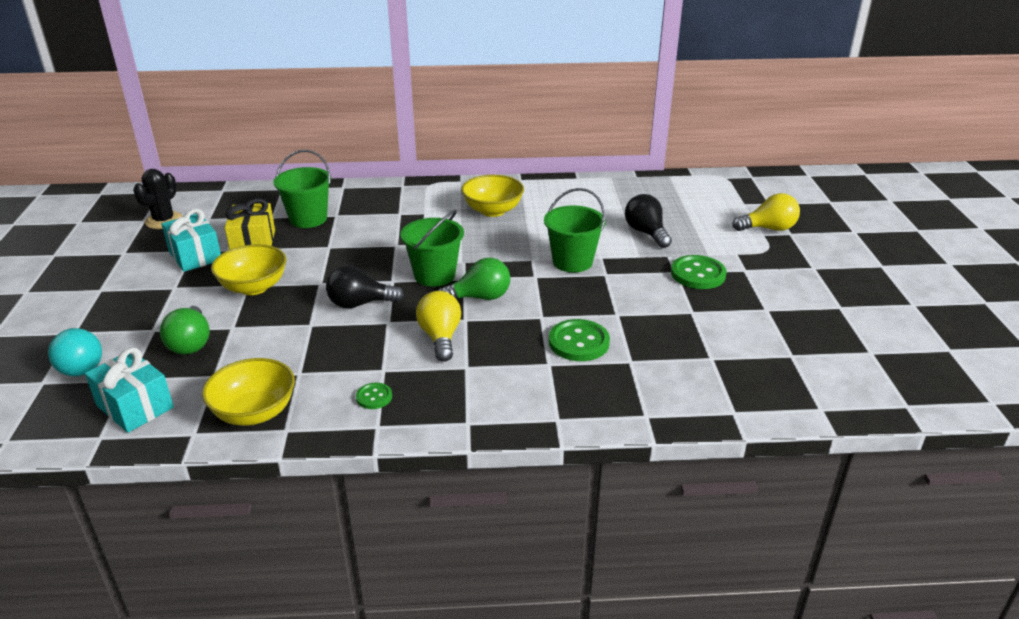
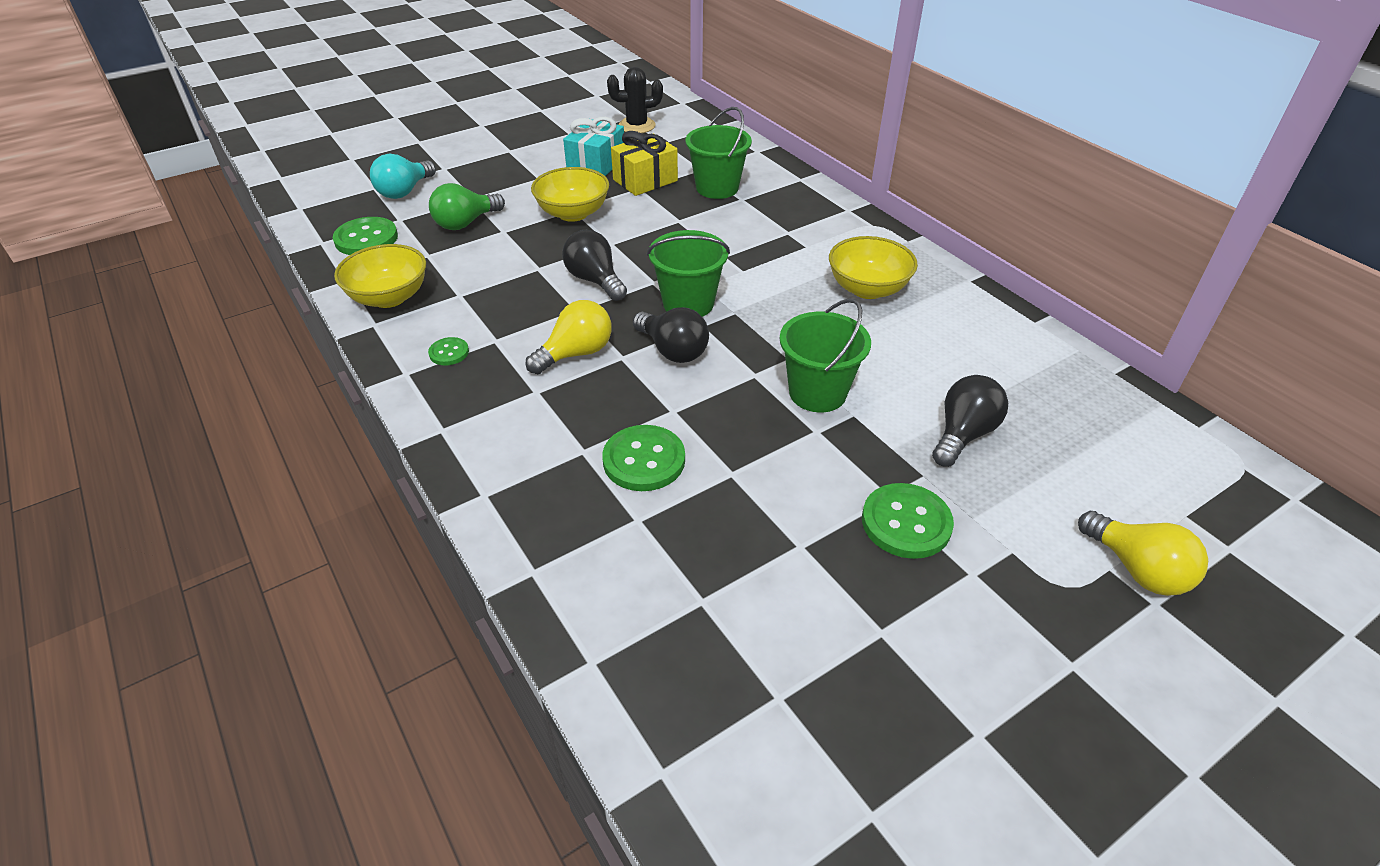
camera: 60 degrees right, 10 degrees up
turquoise gift [85,348,174,433] -> green button [333,217,398,255]
green light bulb [438,258,510,300] -> black light bulb [633,307,709,363]

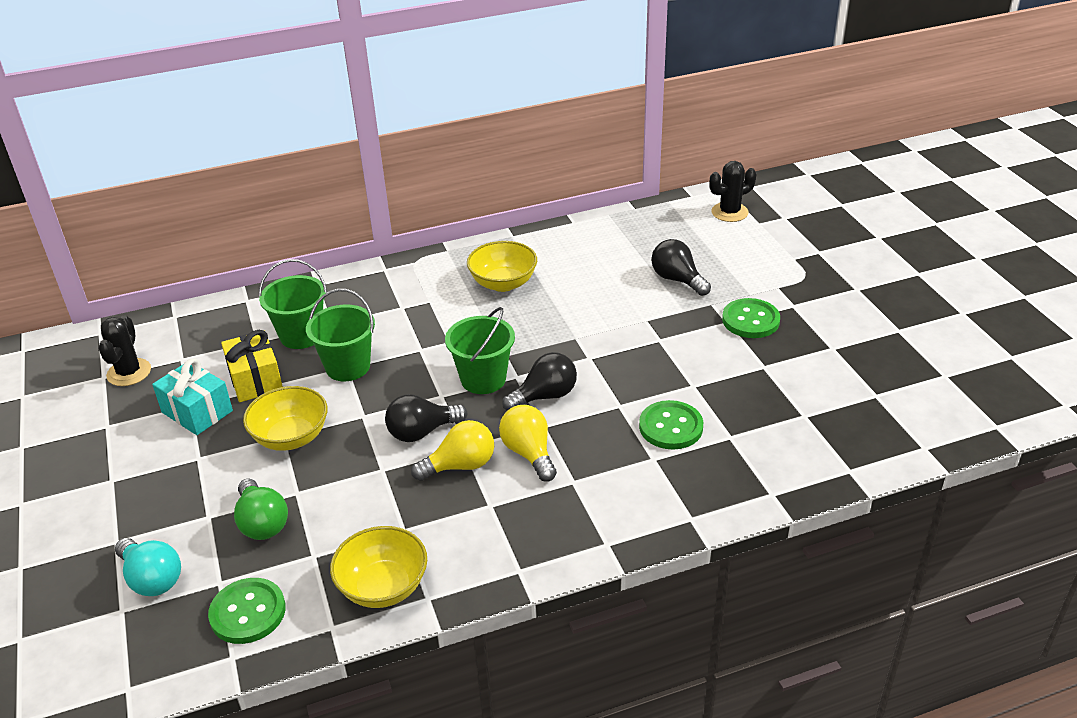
camera: 75 degrees left, 5 degrees down
green button [428,337,469,365] -> none
green bucket [780,299,871,412] -> green bucket moved to [306,289,375,381]
yellow light bulb [1078,511,1208,596] -> yellow light bulb moved to [411,420,494,481]
none -> black cactus [709,161,756,222]

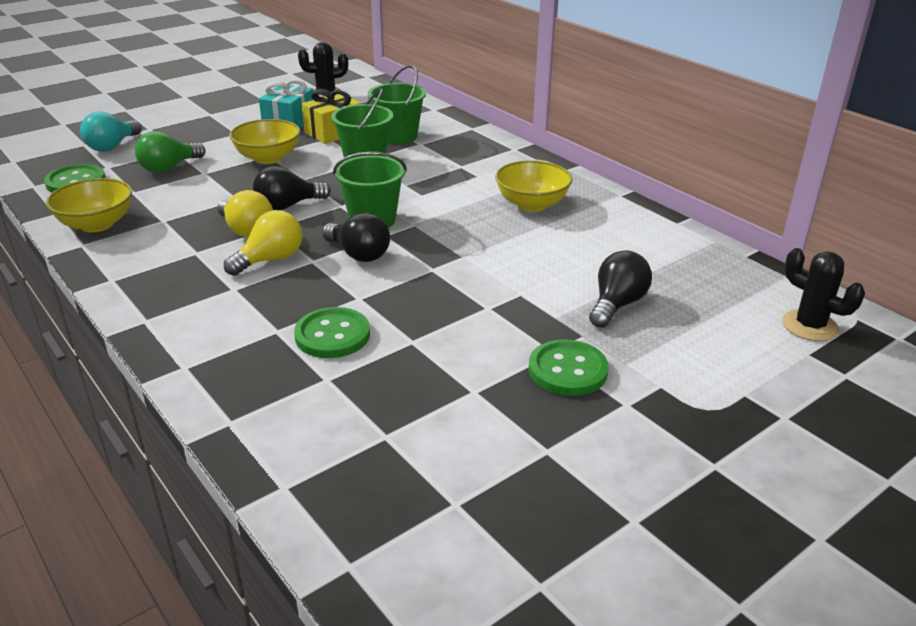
camera: 70 degrees right, 5 degrees down
black light bulb [385,394,467,442] -> black light bulb turned 75 degrees counterclockwise [253,166,331,210]

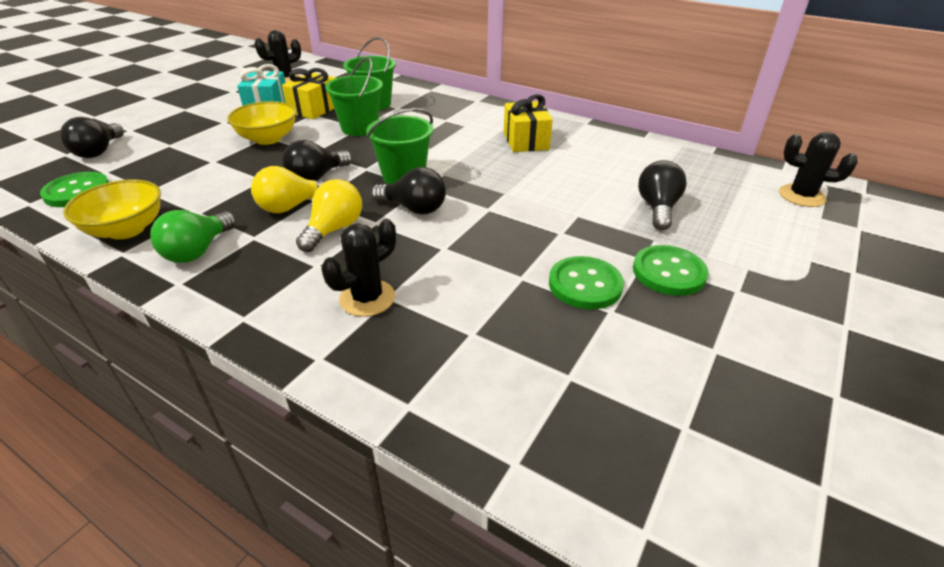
camera: 20 degrees left, 5 degrees up
turquoise light bulb [80,111,142,152] -> black light bulb [60,117,124,158]
green light bulb [135,131,205,173] -> green light bulb moved to [150,210,236,263]
yellow light bulb [217,190,273,237] -> yellow light bulb turned 120 degrees clockwise [251,166,328,213]
green button [294,307,370,358] -> green button moved to [549,256,624,309]
yellow bowl [495,160,573,212] -> yellow gift [504,94,553,152]
none -> black cactus [321,219,396,317]

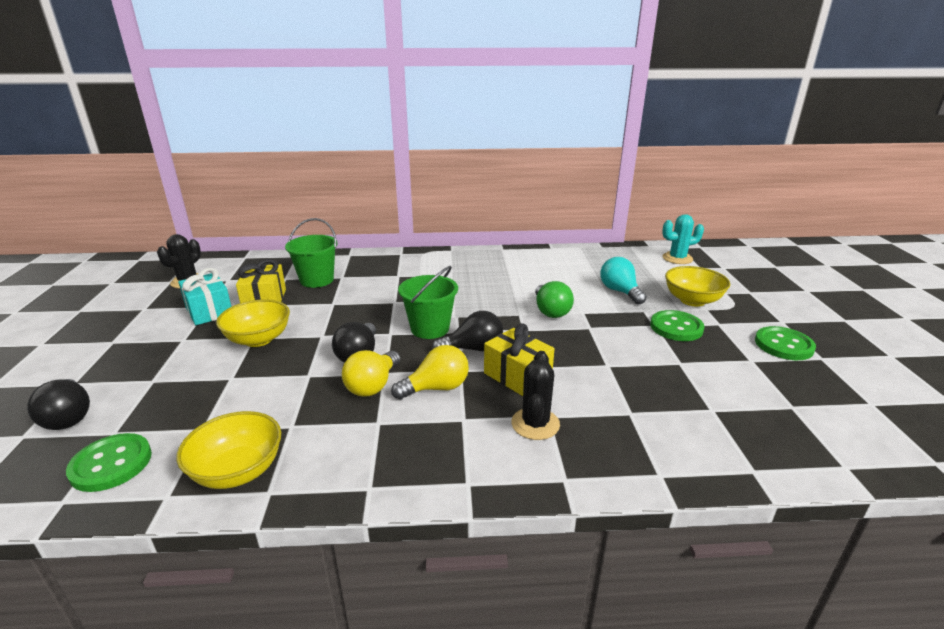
camera: 35 degrees left, 10 degrees down
green light bulb [150,210,236,263] -> green light bulb moved to [535,281,574,318]
yellow light bulb [296,179,362,252] -> yellow light bulb turned 75 degrees clockwise [391,345,469,400]
green bucket [325,57,383,136] -> none
yellow gift [504,94,553,152] -> yellow gift moved to [484,324,555,396]
green button [549,256,624,309] -> green button moved to [755,326,816,360]
black light bulb [638,160,687,230] -> turquoise light bulb [600,257,647,304]
black cactus [779,132,858,207] -> turquoise cactus [662,214,704,264]
none -> yellow bowl [665,266,730,307]

